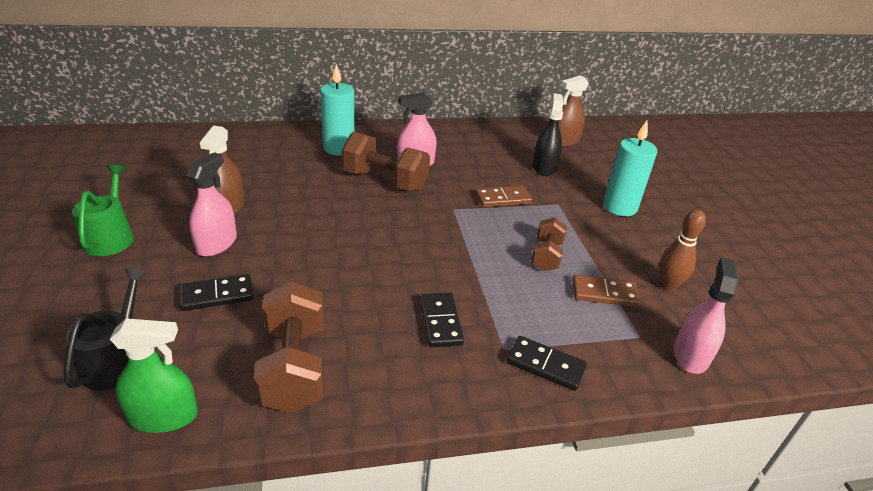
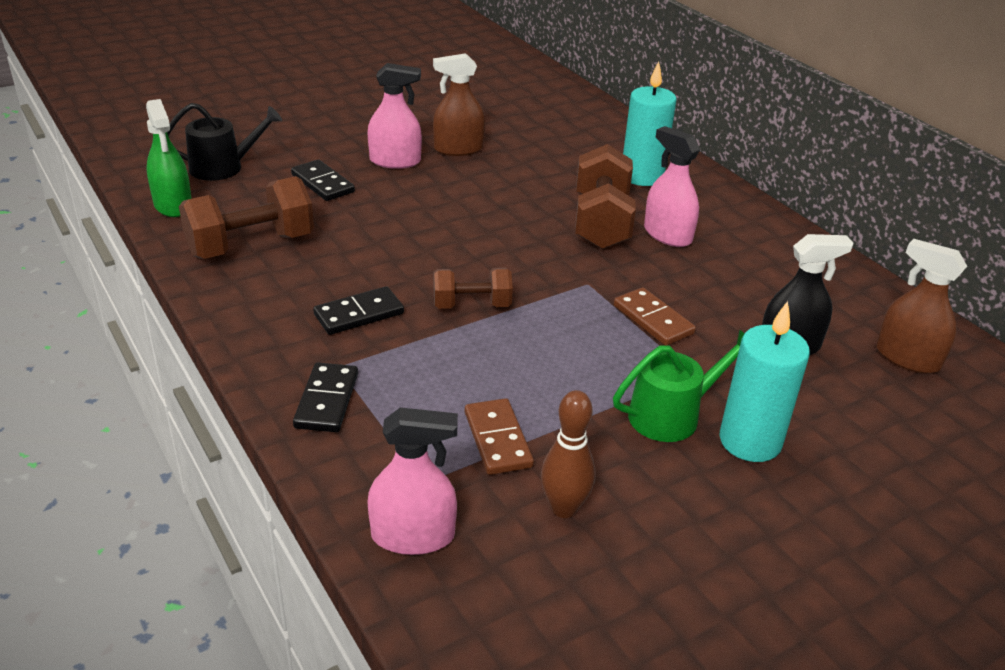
camera: 70 degrees right, 0 degrees up
green watering can [72,165,134,256] -> green watering can moved to [613,330,744,442]
brown dumbbell [531,217,567,271] -> brown dumbbell moved to [433,268,513,309]

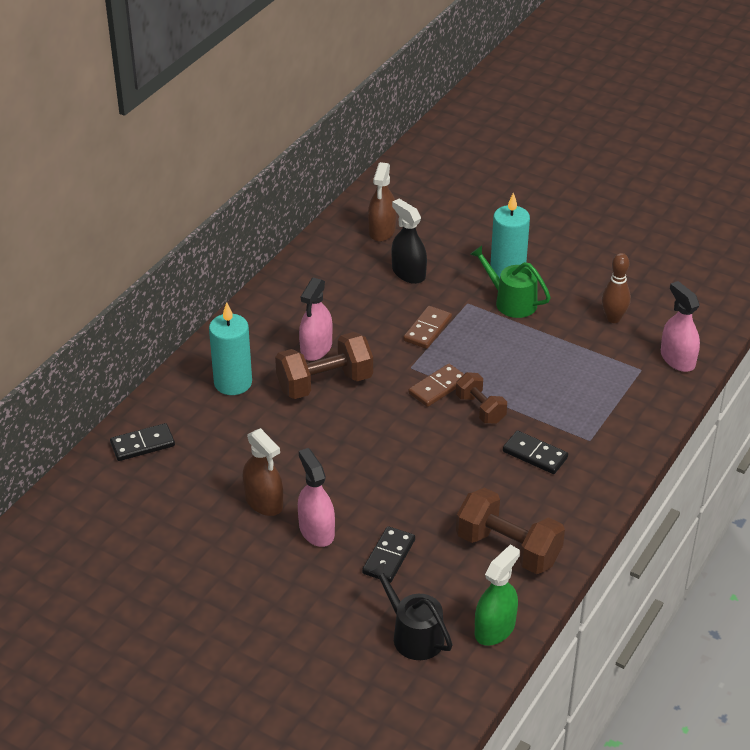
camera: 115 degrees left, 5 degrees up
black domino [293,362,358,432] -> black domino moved to [110,423,175,461]
brown domino [465,398,534,475] -> brown domino moved to [408,364,464,407]

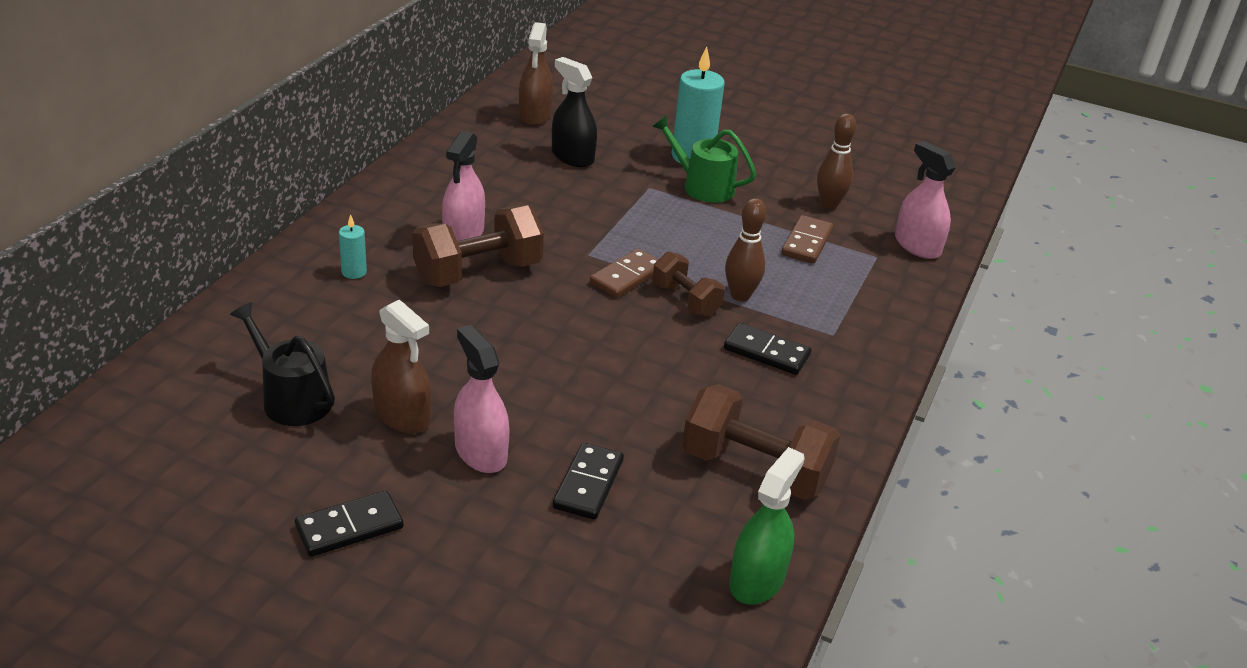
camera: 10 degrees left, 5 degrees down
black domino [110,423,175,461] -> black domino moved to [295,491,404,557]
turquoise candle [209,302,252,395] -> turquoise candle [339,214,367,279], size x0.48
black watering can [369,562,453,660] -> black watering can moved to [230,302,335,426]
brown domino [403,306,452,349] -> brown domino moved to [781,215,833,264]
none -> brown bowling pin [725,198,766,301]

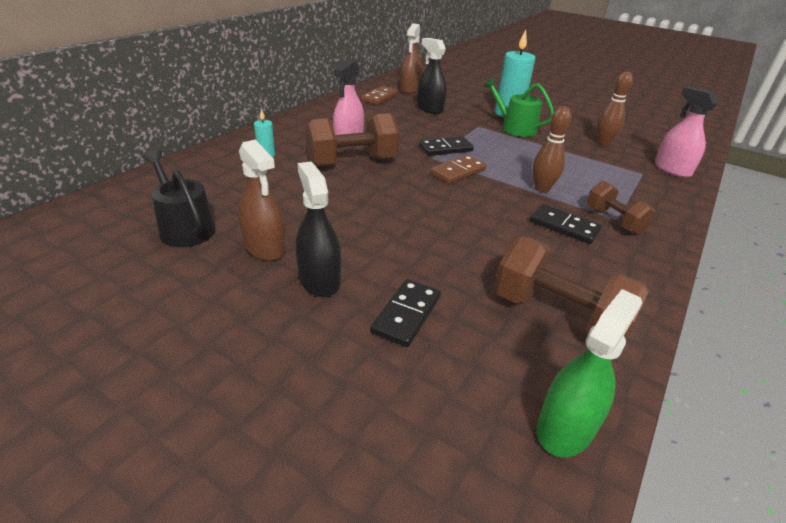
camera: 10 degrees right, 0 degrees up
black domino [295,491,404,557] -> black domino moved to [419,136,474,156]
pink spray bottle [454,325,510,473] -> black spray bottle [296,161,341,297]
brown dumbbell [652,252,725,317] -> brown dumbbell moved to [586,181,656,235]
brown domino [781,215,833,264] -> brown domino moved to [361,86,399,105]

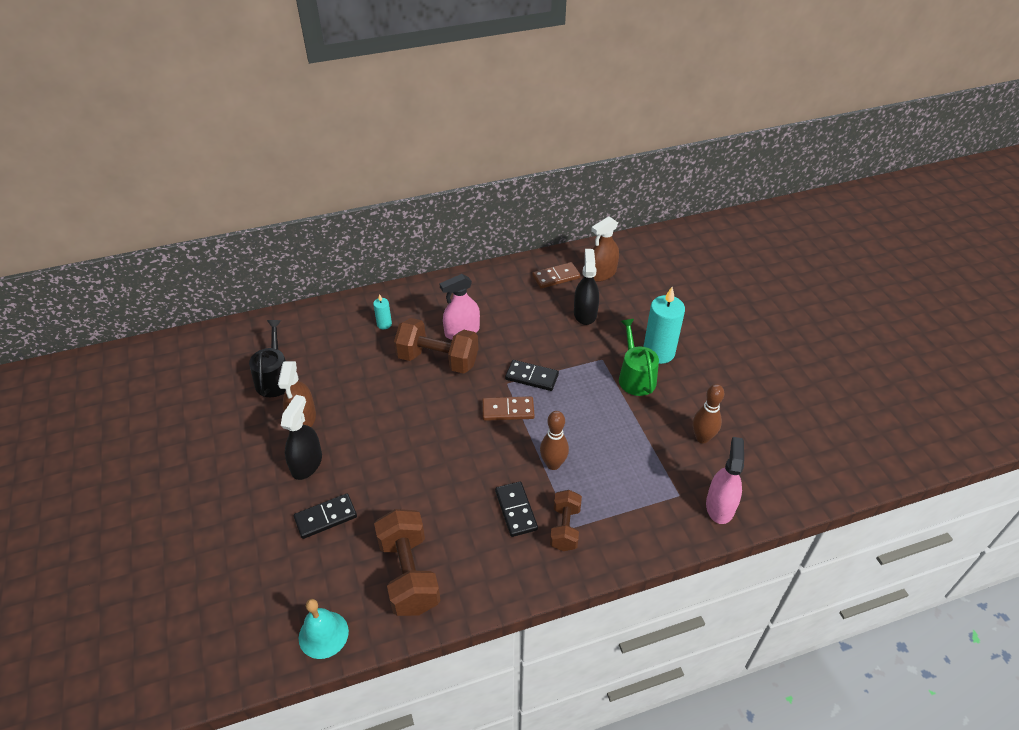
camera: 40 degrees right, 10 degrees up
green spray bottle [536,289,642,457] -> turquoise bell [299,599,349,659]

